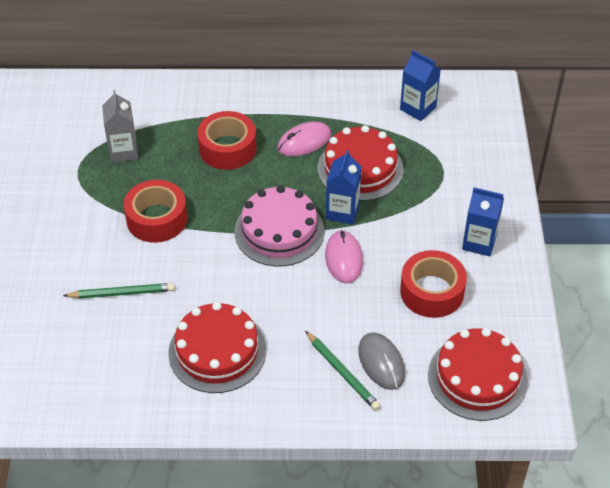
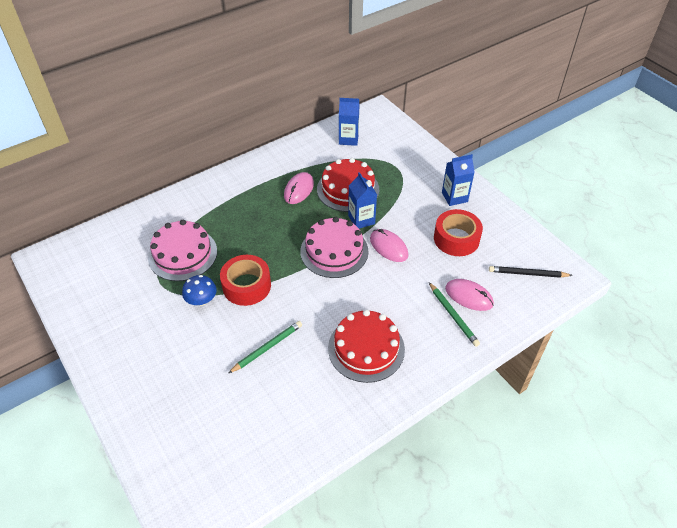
camera: 35 degrees left, 0 degrees up
grey carton [102,90,138,163] -> pink cake [148,220,217,281]
red tape [197,111,257,170] -> none
green pencil [305,331,381,411] -> green pencil turned 45 degrees clockwise [429,282,480,347]
grey mouse [358,333,405,390] -> pink mouse [445,279,494,311]
red cake [428,328,528,421] -> black pencil [489,266,573,278]
none -> blue mushroom [182,275,217,306]

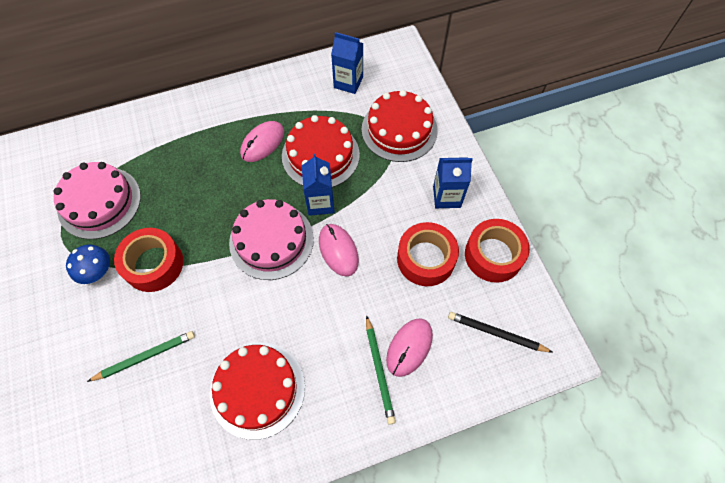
camera: 15 degrees right, 15 degrees up
pink mouse [445,279,494,311] -> pink mouse turned 75 degrees clockwise [386,319,433,377]
none -> red cake [362,90,438,162]
none -> red tape [465,219,530,283]

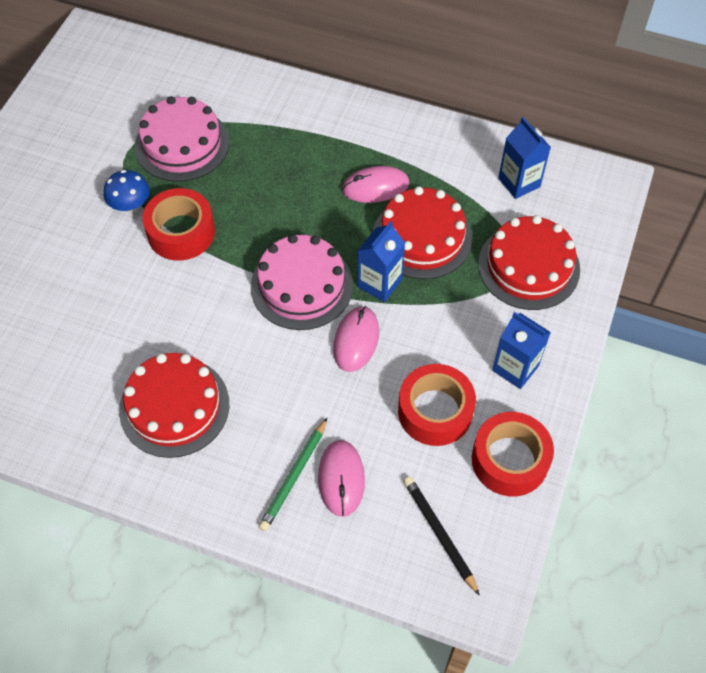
camera: 40 degrees right, 5 degrees down
green pencil [87,331,195,382] -> none
pink mouse [386,319,433,377] -> pink mouse turned 75 degrees counterclockwise [318,440,365,517]

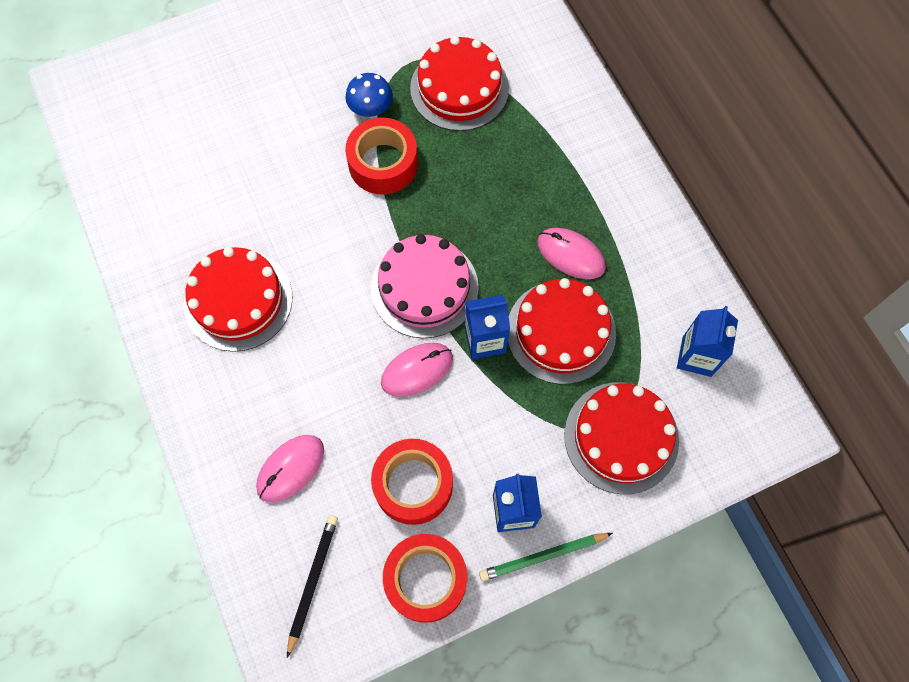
camera: 45 degrees right, 10 degrees up
pink cake [135,96,229,182] -> red cake [410,36,509,131]
green pencil [259,418,327,531] -> green pencil moved to [479,533,613,581]

